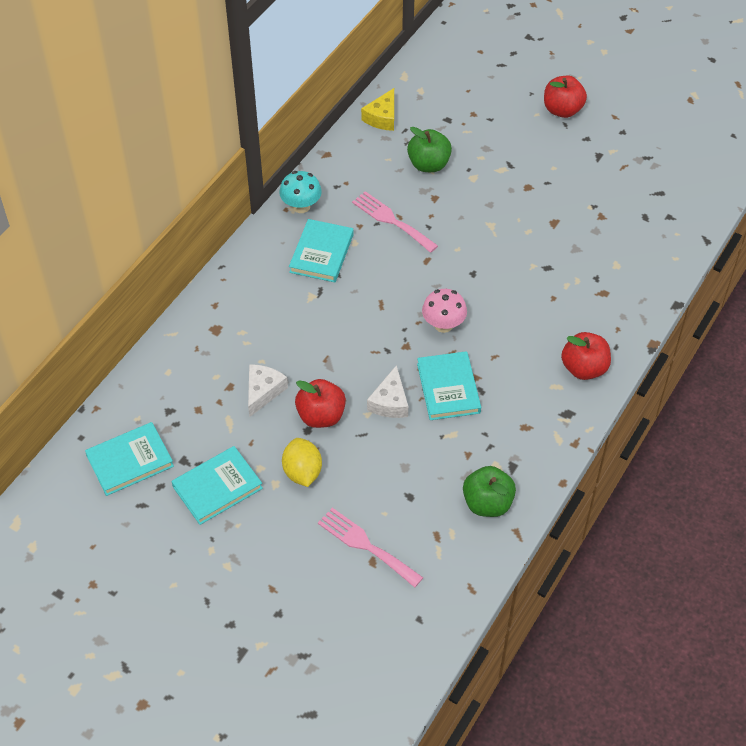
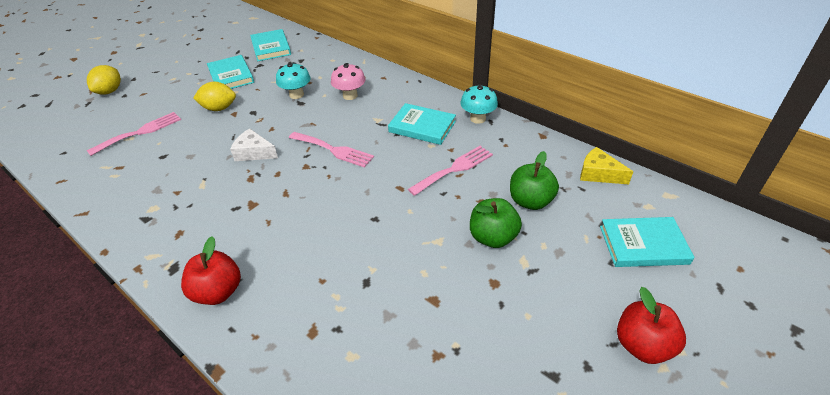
camera: 100 degrees right, 10 degrees down
white cheese [248,364,288,417] -> turquoise mushroom [276,62,311,99]
red apple [295,379,346,428] -> none
turquoise book [417,351,481,420] -> turquoise book moved to [600,217,694,267]
pink mushroom [422,289,467,333] -> pink mushroom moved to [331,63,365,100]
green apple [463,466,516,517] -> green apple moved to [470,198,522,248]
none -> yellow lemon [87,65,121,95]
none -> pink fork [289,132,374,168]

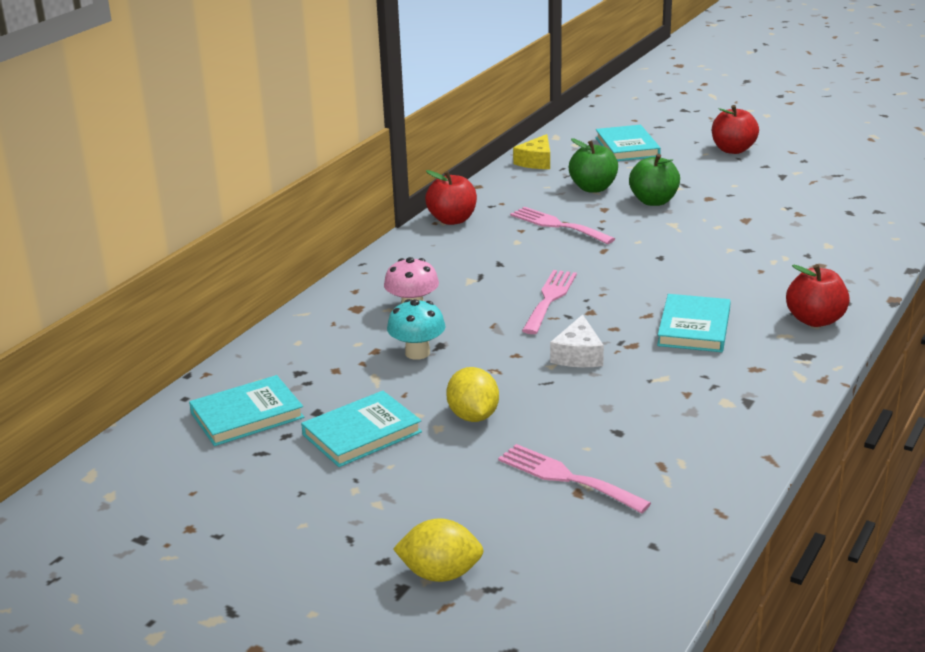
camera: 100 degrees left, 15 degrees down
turquoise book [388,103,456,145] -> turquoise book moved to [657,294,731,352]
turquoise mushroom [460,84,498,124] -> red apple [425,170,477,225]

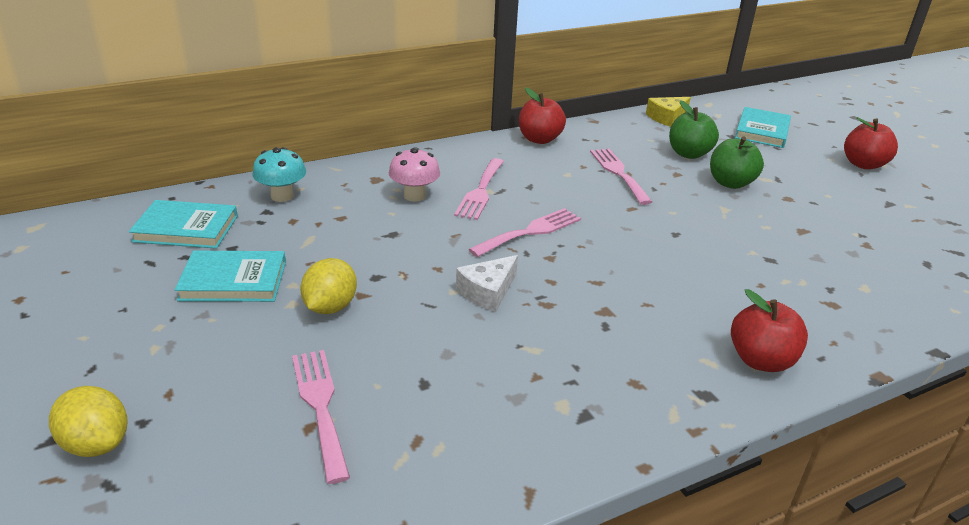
camera: 30 degrees right, 5 degrees up
turquoise mushroom [387,299,446,360] -> turquoise mushroom moved to [253,147,306,202]
turquoise book [657,294,731,352] -> none
none -> pink fork [454,158,504,220]

